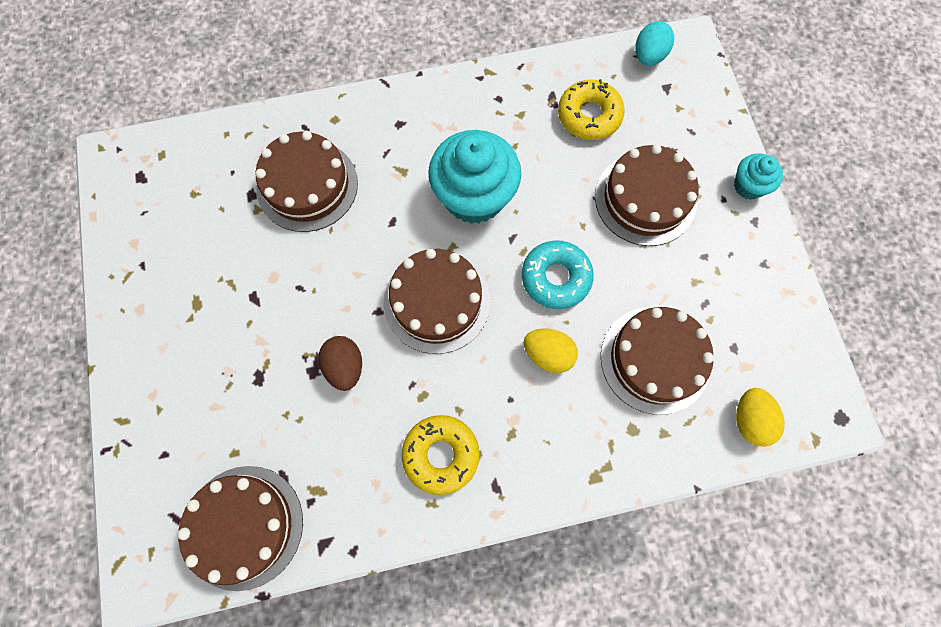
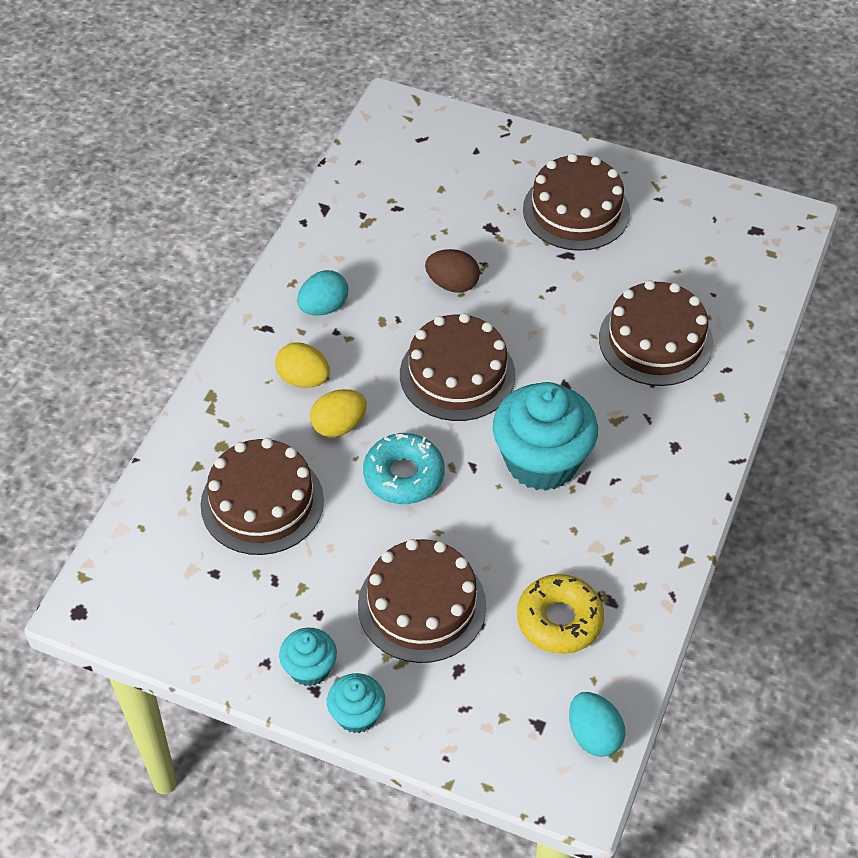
camera: 125 degrees right, 20 degrees down
brown cake [177,466,303,591] -> brown cake moved to [523,153,630,251]
yellow donut [401,415,480,495] -> turquoise egg [297,270,348,316]
yellow egg [736,388,785,447] -> yellow egg moved to [275,342,330,388]
none -> turquoise cupcake [279,628,337,686]

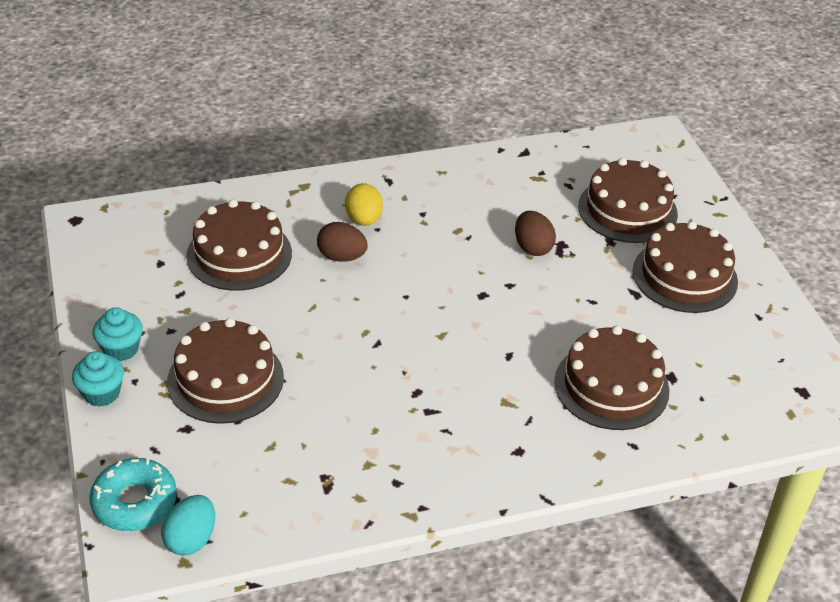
camera: 50 degrees right, 10 degrees down
turquoise egg [297,270,348,316] -> none
yellow egg [310,389,367,437] -> brown egg [317,222,368,262]
turquoise donut [363,433,445,504] -> turquoise donut moved to [89,458,177,531]
brown cake [400,313,516,421] -> brown cake moved to [578,158,678,243]
turquoise cupcake [493,382,598,491] -> none
yellow donut [517,574,604,654] -> none

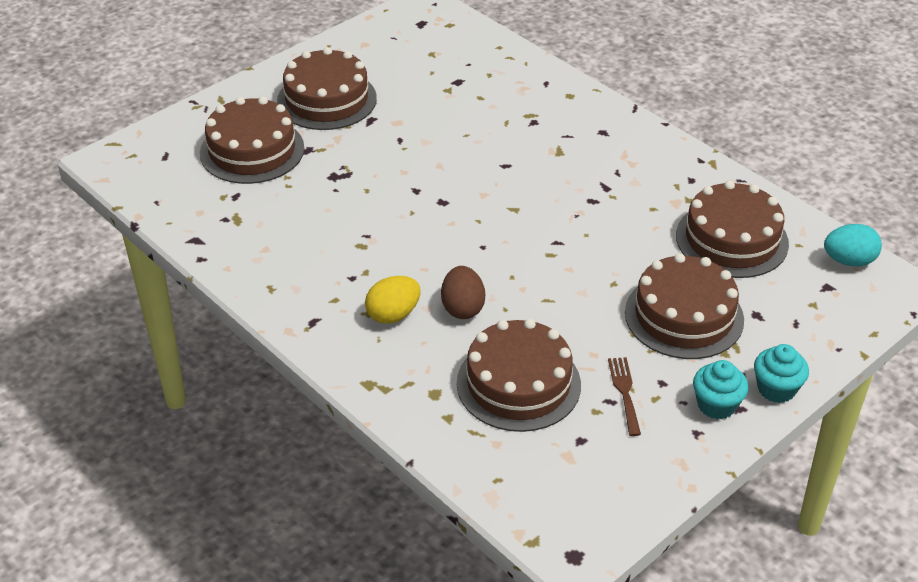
camera: 115 degrees left, 0 degrees up
turquoise donut [89,458,177,531] -> none
brown egg [515,211,556,256] -> none
brown cake [554,326,669,430] -> brown cake moved to [676,180,789,278]
none -> brown fork [608,357,641,436]

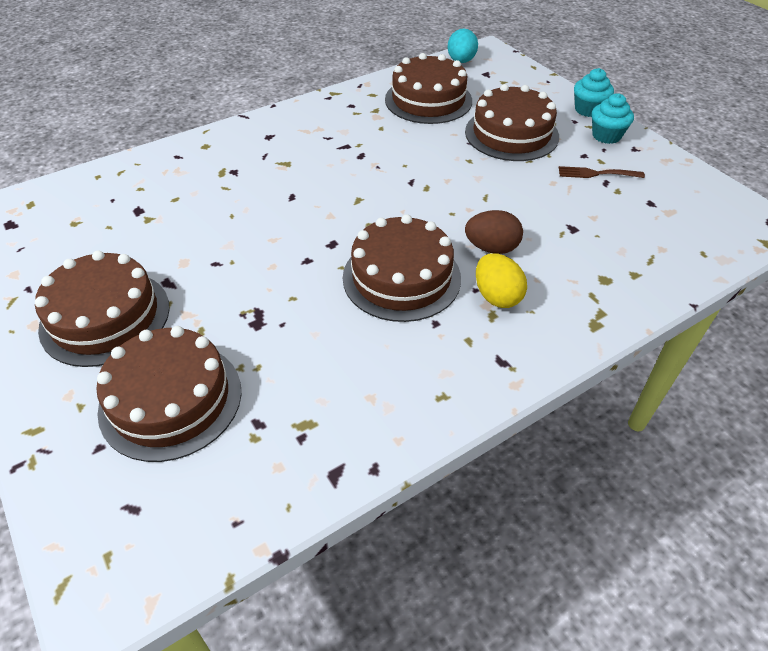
camera: 80 degrees left, 5 degrees up
brown cake [457,319,581,432] -> brown cake moved to [343,214,461,322]

